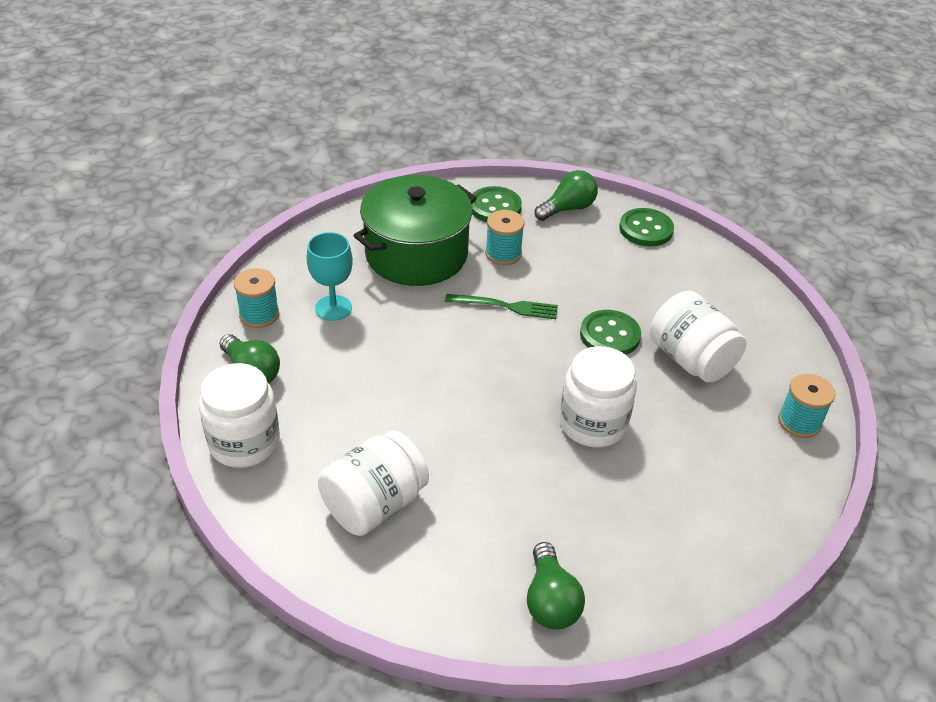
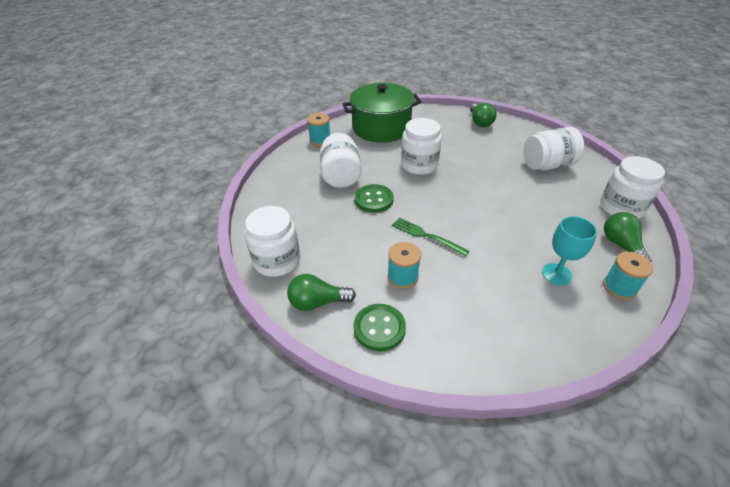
camera: 150 degrees left, 0 degrees up
green pot [353,175,476,286] -> green pot moved to [343,83,421,143]
green light bulb [527,542,585,630] -> green light bulb turned 150 degrees clockwise [470,103,497,127]
green button [619,208,674,247] -> white jar [245,206,300,277]

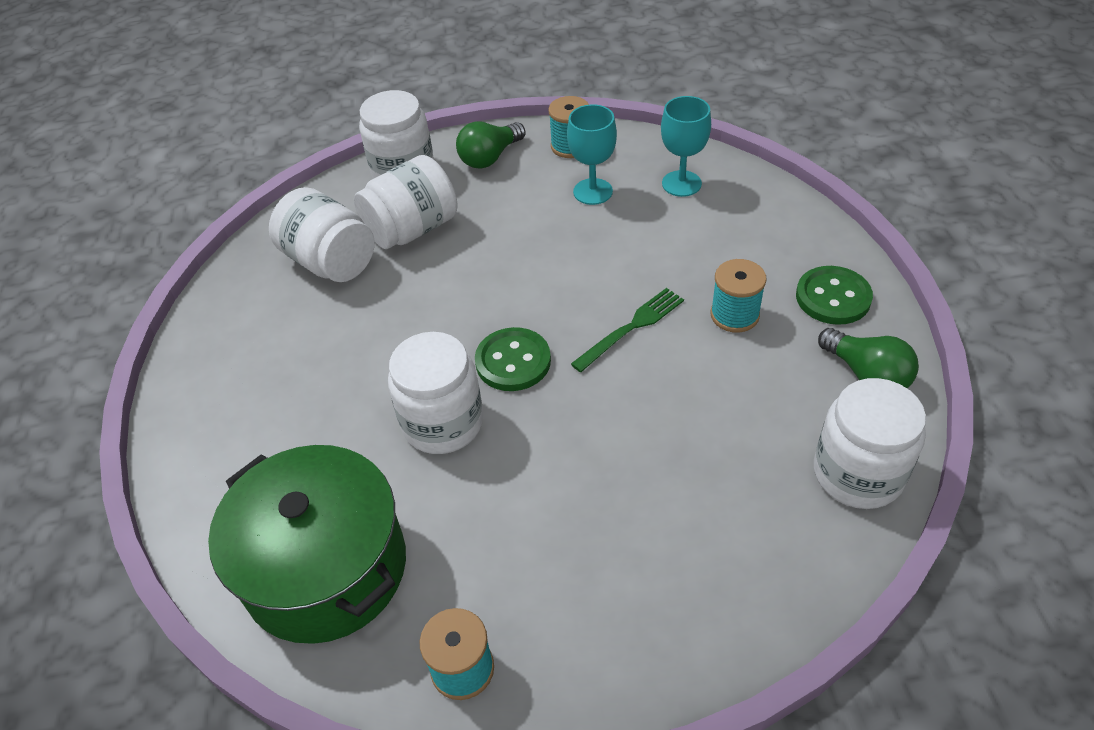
camera: 120 degrees left, 5 degrees up
white jar [320,133,362,188] -> white jar moved to [354,155,457,249]
green button [355,184,394,213] -> green button moved to [475,327,551,391]
green fork [392,218,469,256] -> green fork turned 135 degrees counterclockwise [571,288,684,372]
green light bulb [470,103,497,127] -> none
none -> turquoise goblet [661,96,711,197]

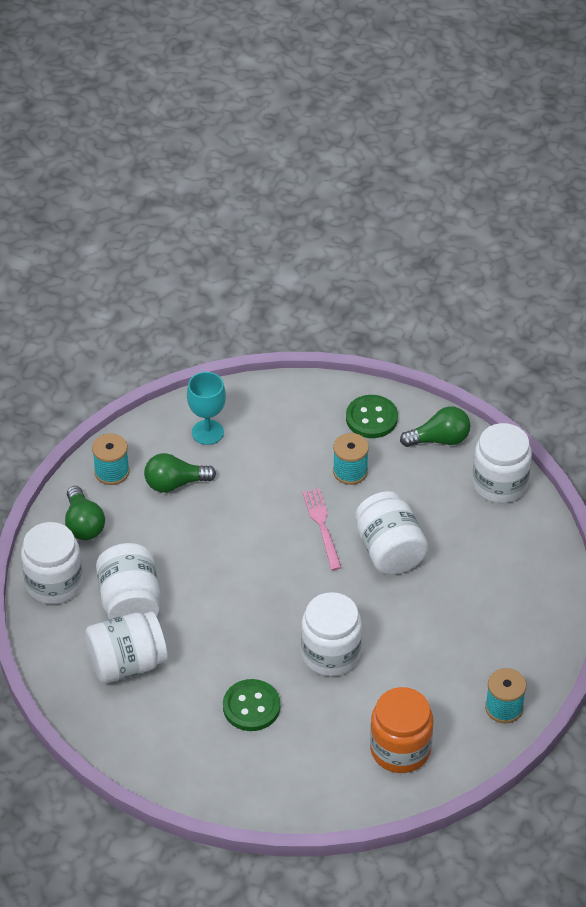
camera: 65 degrees left, 0 degrees up
green pot [208,445,406,644] -> orange jar [370,687,433,773]
green button [475,327,551,391] -> green button moved to [223,679,280,731]
turquoise goblet [567,104,617,205] -> green light bulb [144,453,216,493]
green fork [571,288,684,372] -> pink fork [302,488,342,570]
none -> white jar [355,491,428,575]

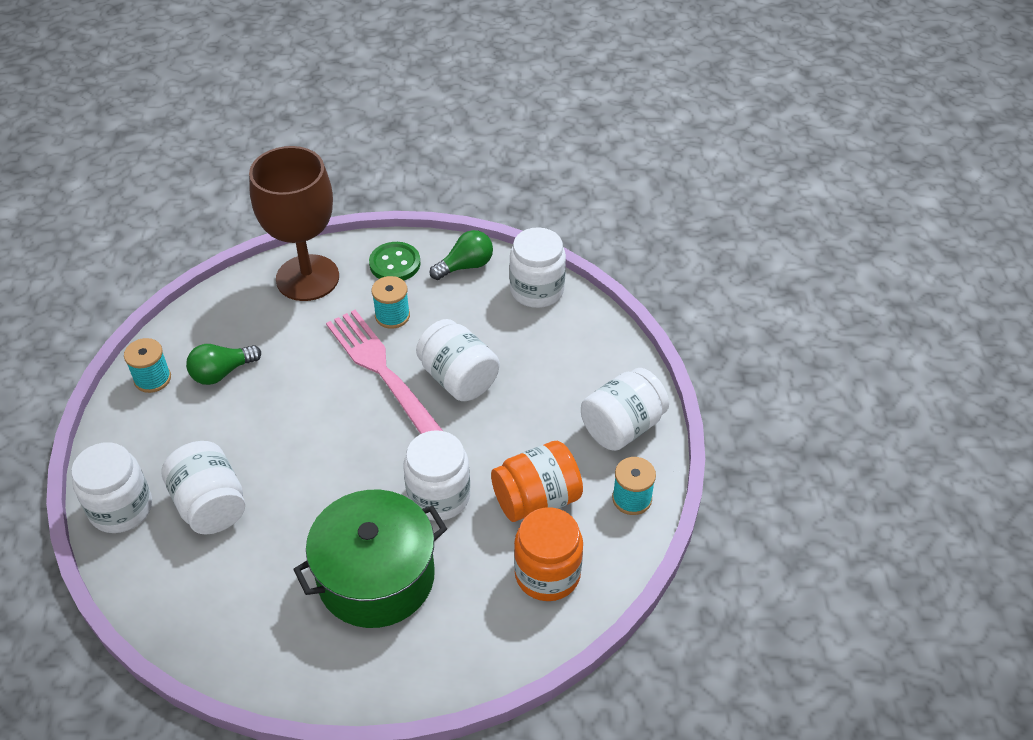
camera: 20 degrees left, 0 degrees up
green light bulb [65,486,105,540] -> none
white jar [85,611,168,683] -> white jar moved to [581,368,669,451]
turquoise goblet [187,372,226,445] -> none
green button [223,679,280,731] -> green pot [293,490,447,628]
pink fork [302,488,342,570] -> pink fork [326,310,443,434], size x1.89
none -> brown goblet [249,146,339,301]
none -> orange jar [491,441,583,522]

